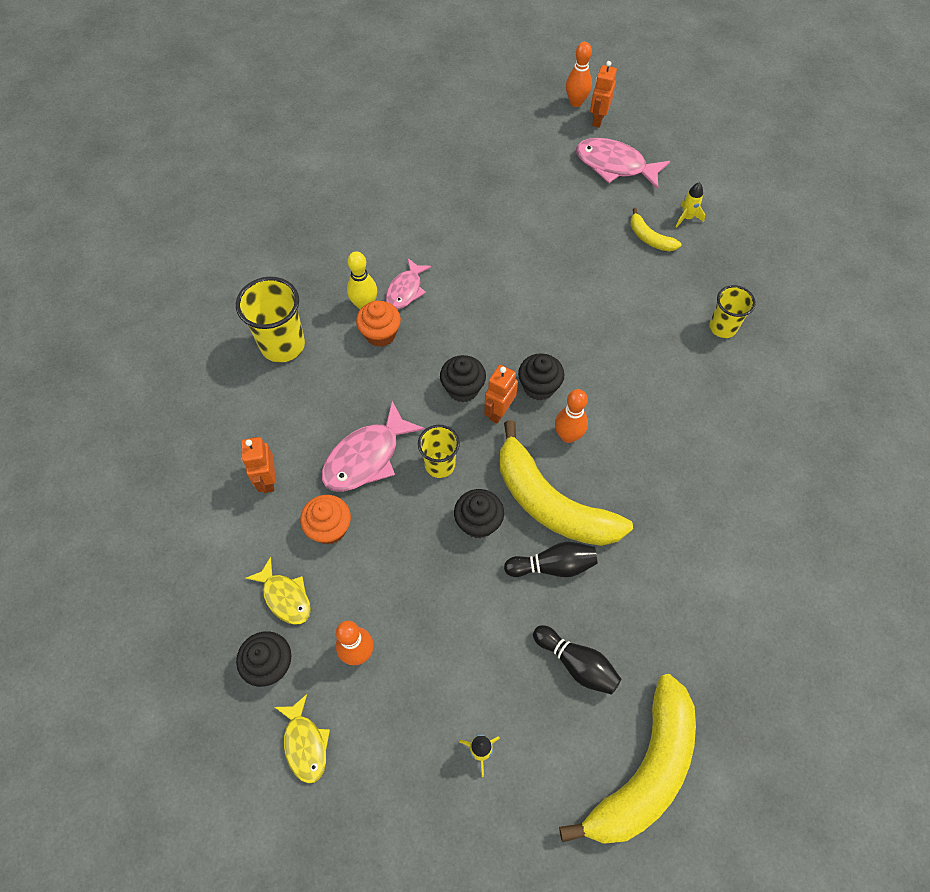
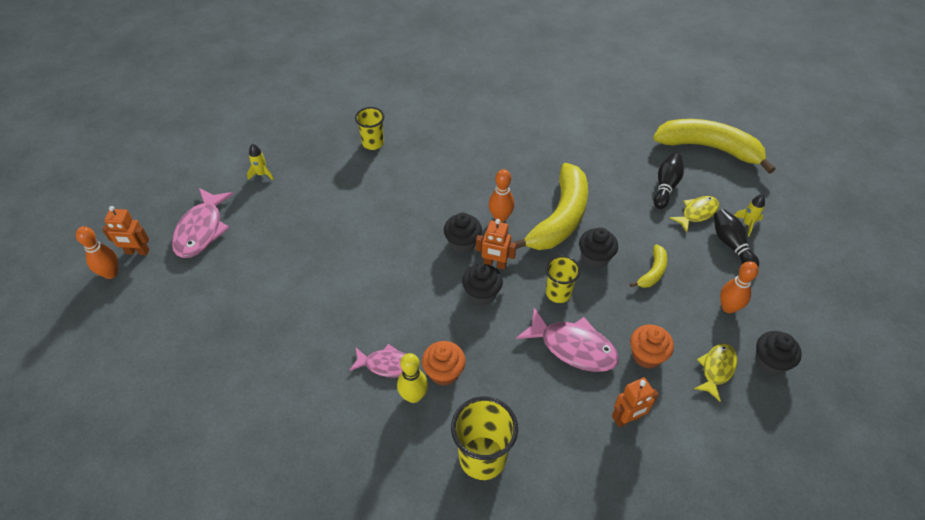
camera: 105 degrees left, 10 degrees down
yellow fish [275,694,330,783] -> yellow fish moved to [670,196,719,232]
black bowling pin [504,542,598,577] -> black bowling pin moved to [713,209,759,267]
yellow banana [631,208,681,251] -> yellow banana moved to [630,244,668,288]

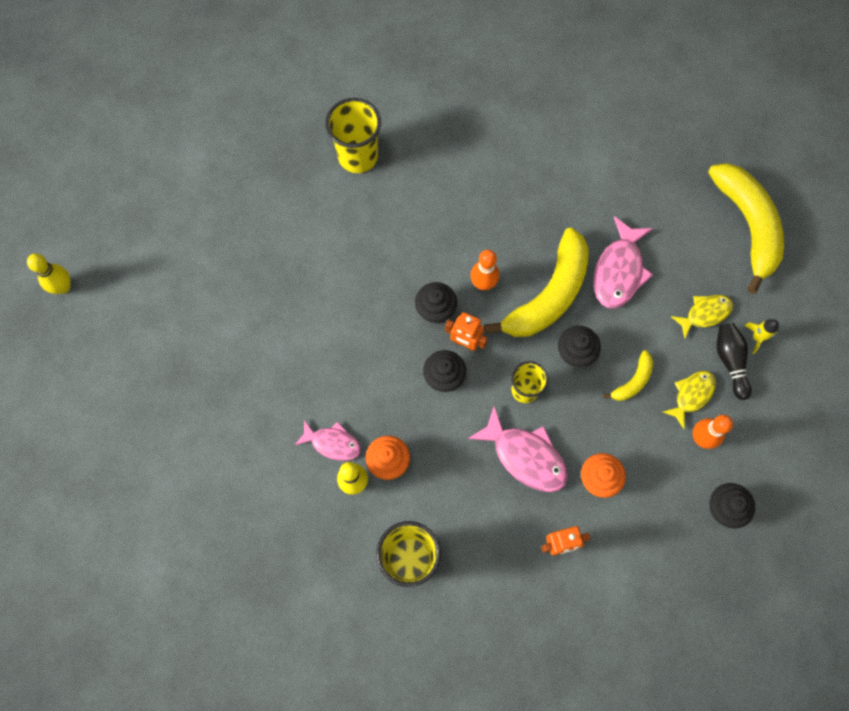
camera: 10 degrees right, 20 degrees up
orange bowling pin [76,226,118,279] -> yellow bowling pin [27,253,71,294]
orange robot [102,206,149,255] -> none
pink fish [172,188,234,258] -> pink fish moved to [594,216,653,309]
yellow rocket [247,144,274,180] -> none
yellow cup [355,107,384,150] -> yellow cup [325,98,381,173], size x1.58
yellow banana [653,119,775,174] -> yellow banana turned 45 degrees clockwise [708,163,784,294]
black bowling pin [654,153,684,209] -> none
yellow fish [694,344,737,402] -> yellow fish moved to [663,371,716,429]

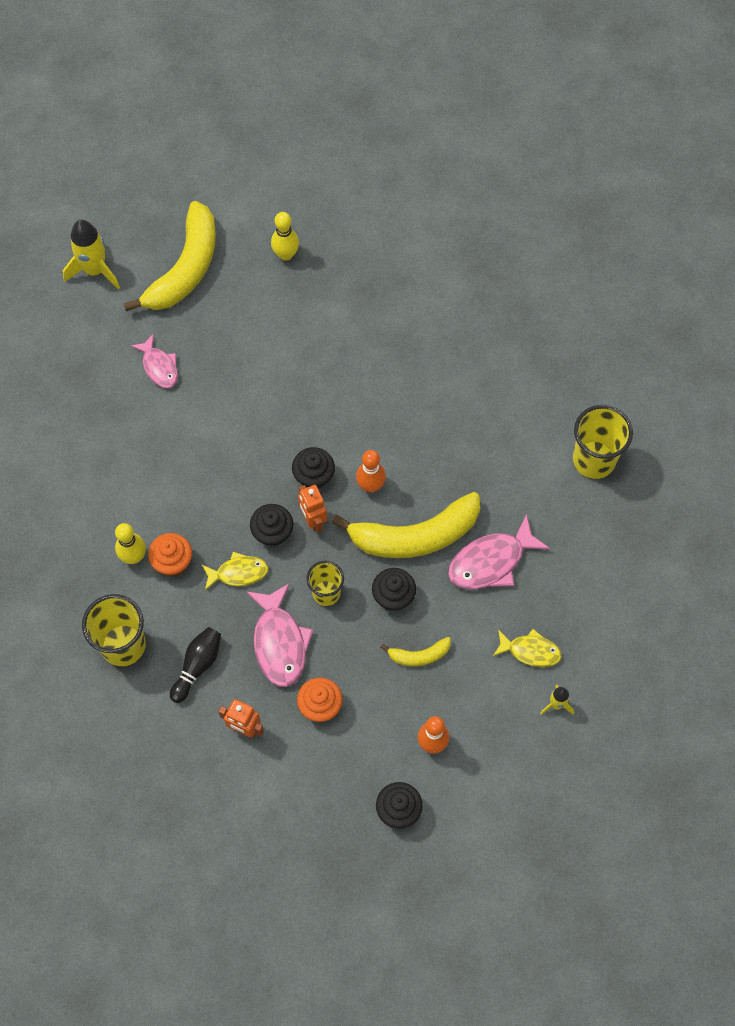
camera: 40 degrees right, 5 degrees down
yellow bowling pin [27,253,71,294] -> yellow bowling pin moved to [271,212,299,261]
pink fish [295,420,361,461] -> pink fish moved to [131,334,178,388]
yellow cup [325,98,381,173] -> yellow cup moved to [573,405,633,479]
yellow fish [663,371,716,429] -> yellow fish moved to [201,552,268,590]
yellow banana [708,163,784,294] -> yellow banana moved to [123,201,216,311]
black bowling pin [716,323,751,400] -> black bowling pin moved to [170,627,221,703]
none -> yellow rocket [63,220,120,289]

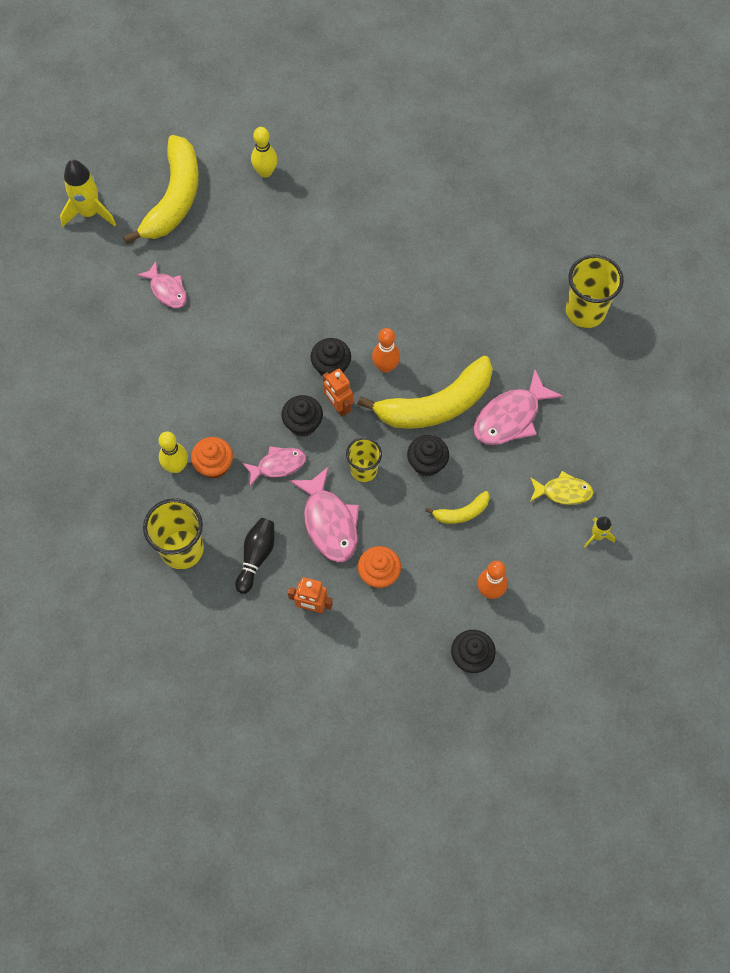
camera: 10 degrees left, 0 degrees up
yellow fish [201,552,268,590] -> pink fish [242,446,306,486]

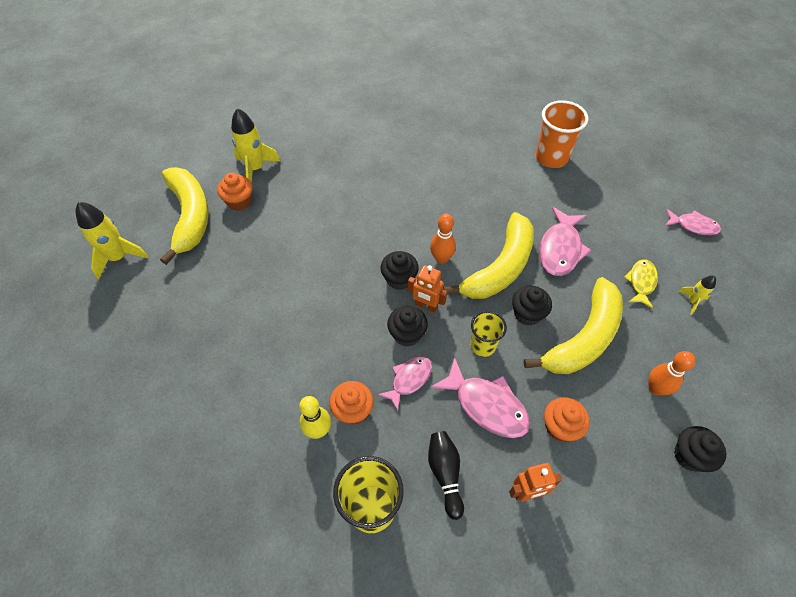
camera: 30 degrees left, 10 degrees down
pink fish [137,261,187,308] -> pink fish moved to [665,209,721,235]
yellow bowling pin [251,127,278,178] -> yellow rocket [231,108,281,183]
yellow banana [425,491,490,524] -> yellow banana [524,277,623,374], size x2.19
yellow fish [530,471,593,505] -> yellow fish turned 45 degrees counterclockwise [624,259,658,309]
yellow cup [566,255,624,328] -> orange cup [536,100,588,168]
none -> orange cupcake [217,173,253,211]

